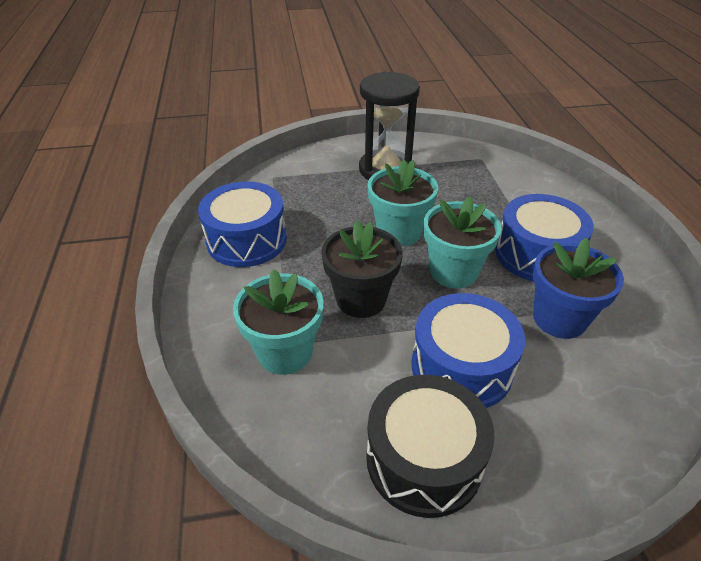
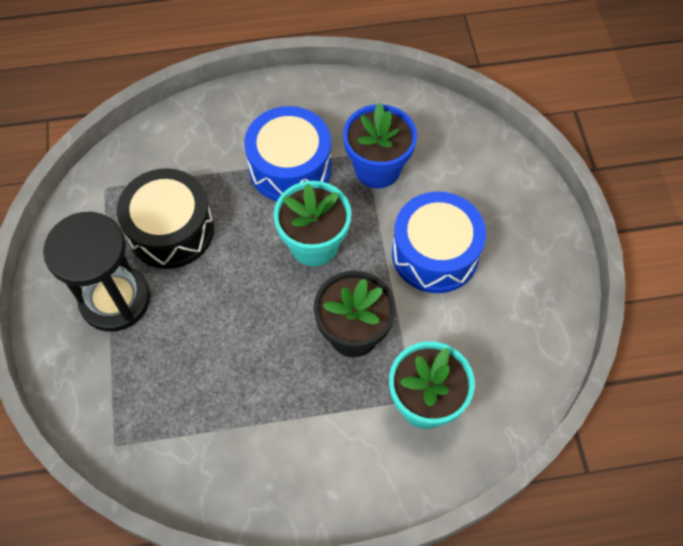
camera: 90 degrees left, 20 degrees up
blue drum [198,182,287,267] -> none
black drum [367,375,495,518] -> black drum moved to [117,168,214,269]
turquoise flower pot [368,160,438,247] -> none

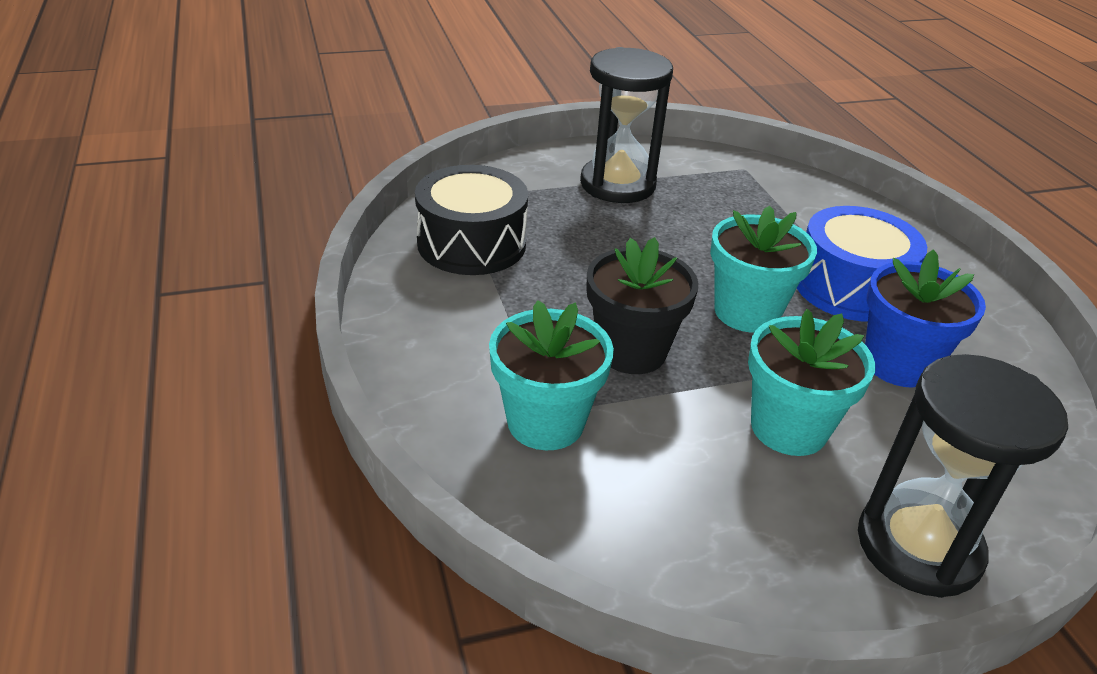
camera: 80 degrees right, 25 degrees down
black drum [117,168,214,269] -> black drum moved to [415,165,528,275]
blue drum [392,192,486,293] -> turquoise flower pot [748,309,875,456]
none -> black hourglass [858,354,1068,598]

